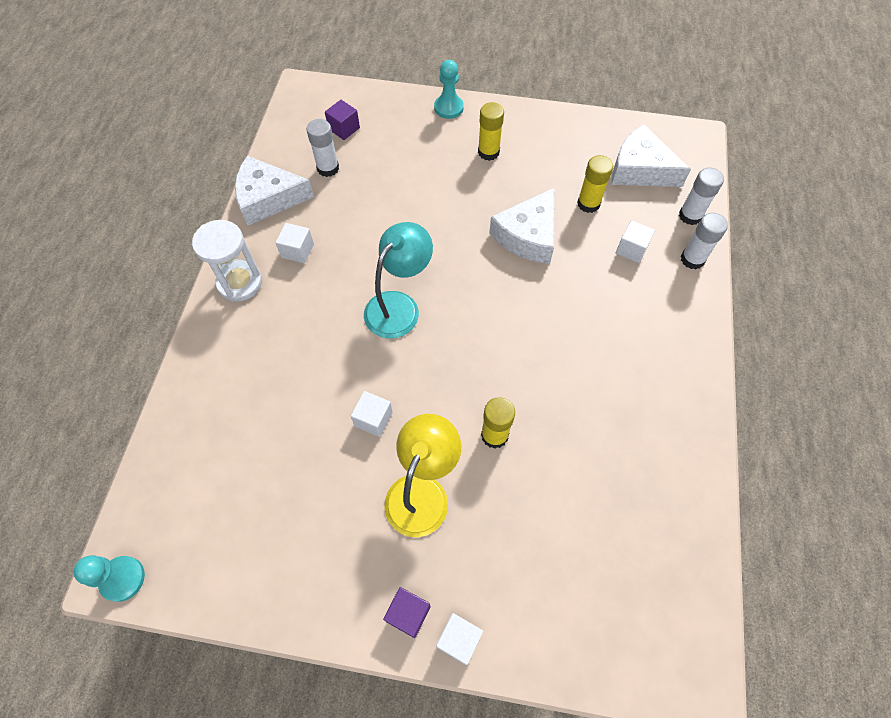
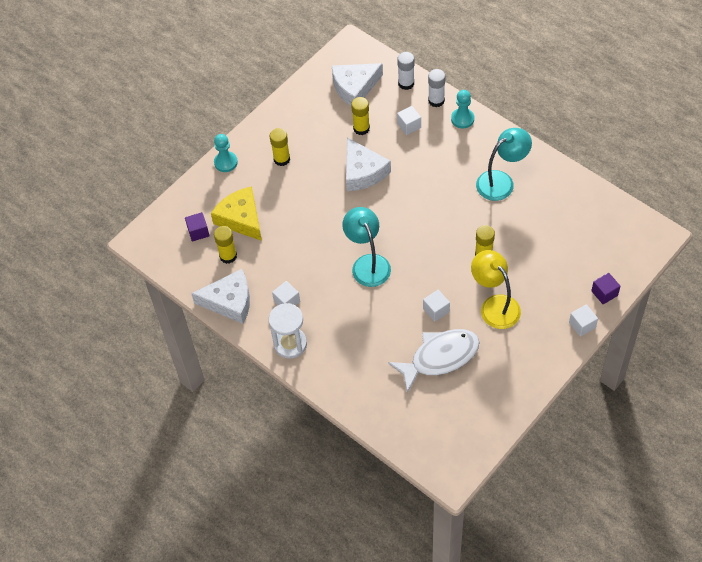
camera: 55 degrees left, 5 degrees down
turquoise pawn [73,555,145,602] -> turquoise pawn moved to [451,90,474,128]
white cheese [235,156,314,226] -> white cheese turned 120 degrees counterclockwise [191,269,250,324]
white glue stick [307,119,339,177] -> yellow glue stick [214,226,237,264]
purple cube [383,587,431,638] -> purple cube moved to [591,273,621,305]
none -> yellow cheese [211,186,262,241]
none -> white fish [388,329,479,393]
none -> turquoise lamp [476,128,532,201]

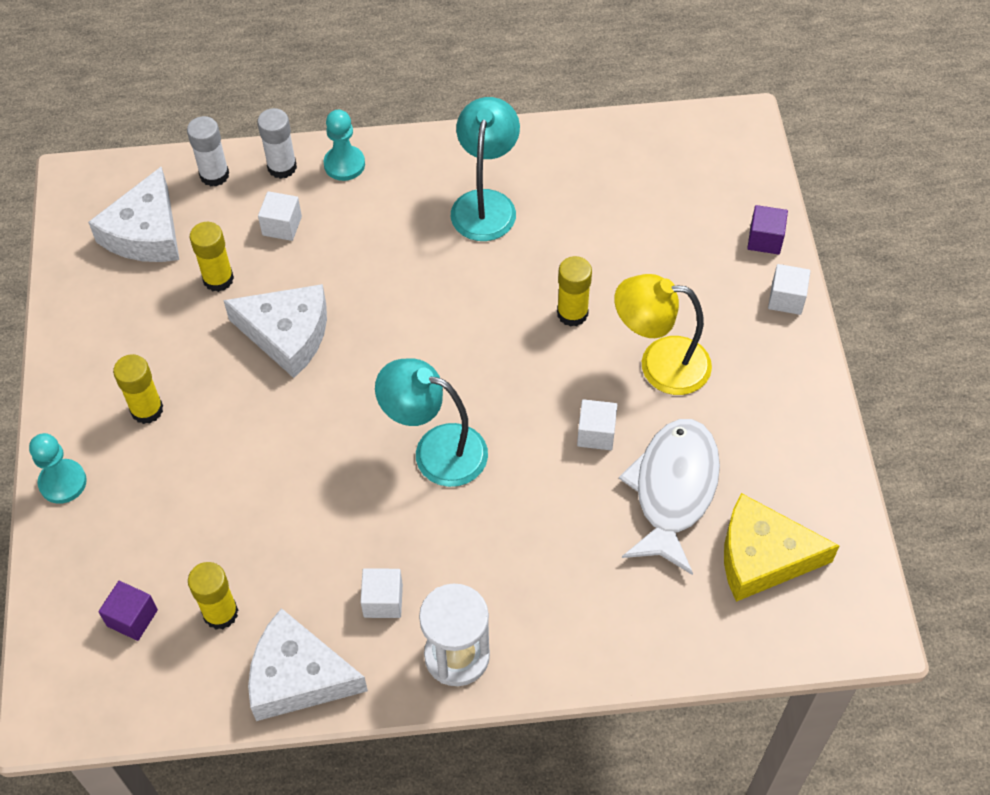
camera: 50 degrees left, 0 degrees up
white cheese [191,269,250,324] -> white cheese turned 120 degrees counterclockwise [248,608,368,721]
yellow cheese [211,186,262,241] -> yellow cheese moved to [724,493,839,602]

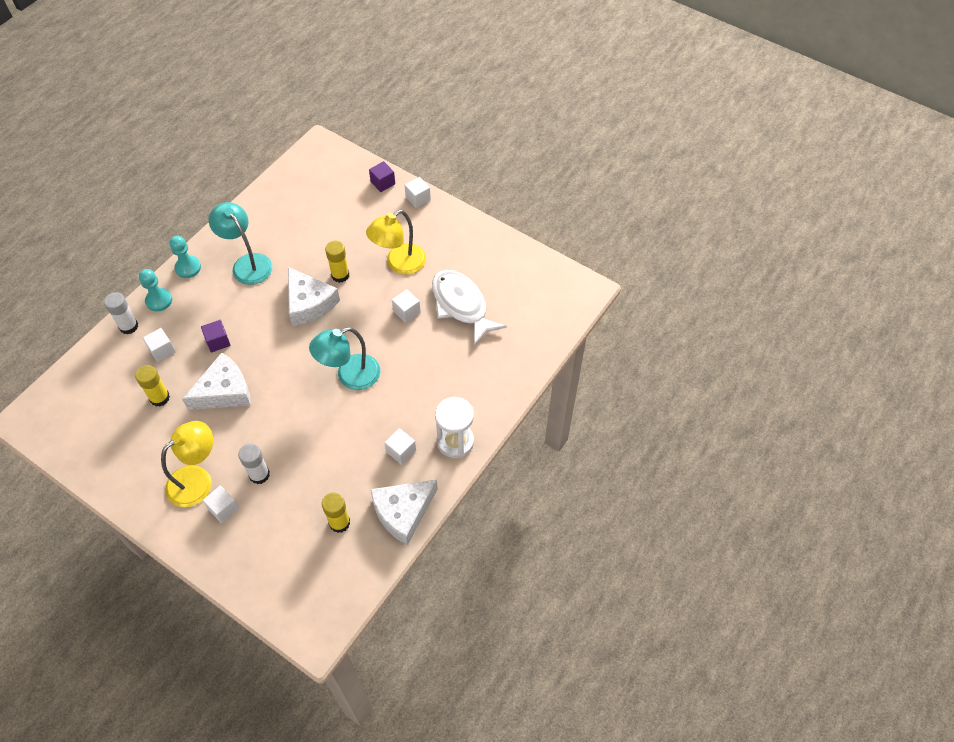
camera: 50 degrees left, 0 degrees up
turquoise pawn [29,433,87,504] -> turquoise pawn moved to [170,236,201,278]
white cheese [88,166,179,262] -> white cheese moved to [288,267,340,326]
purple cube [98,581,158,641] -> purple cube moved to [201,320,231,353]
yellow glue stick [113,354,163,424] -> yellow lamp [161,421,213,507]
white glue stick [187,116,229,187] -> white glue stick moved to [238,443,270,484]
yellow cheese [724,493,839,602] -> none
none -> white cube [203,486,239,523]

